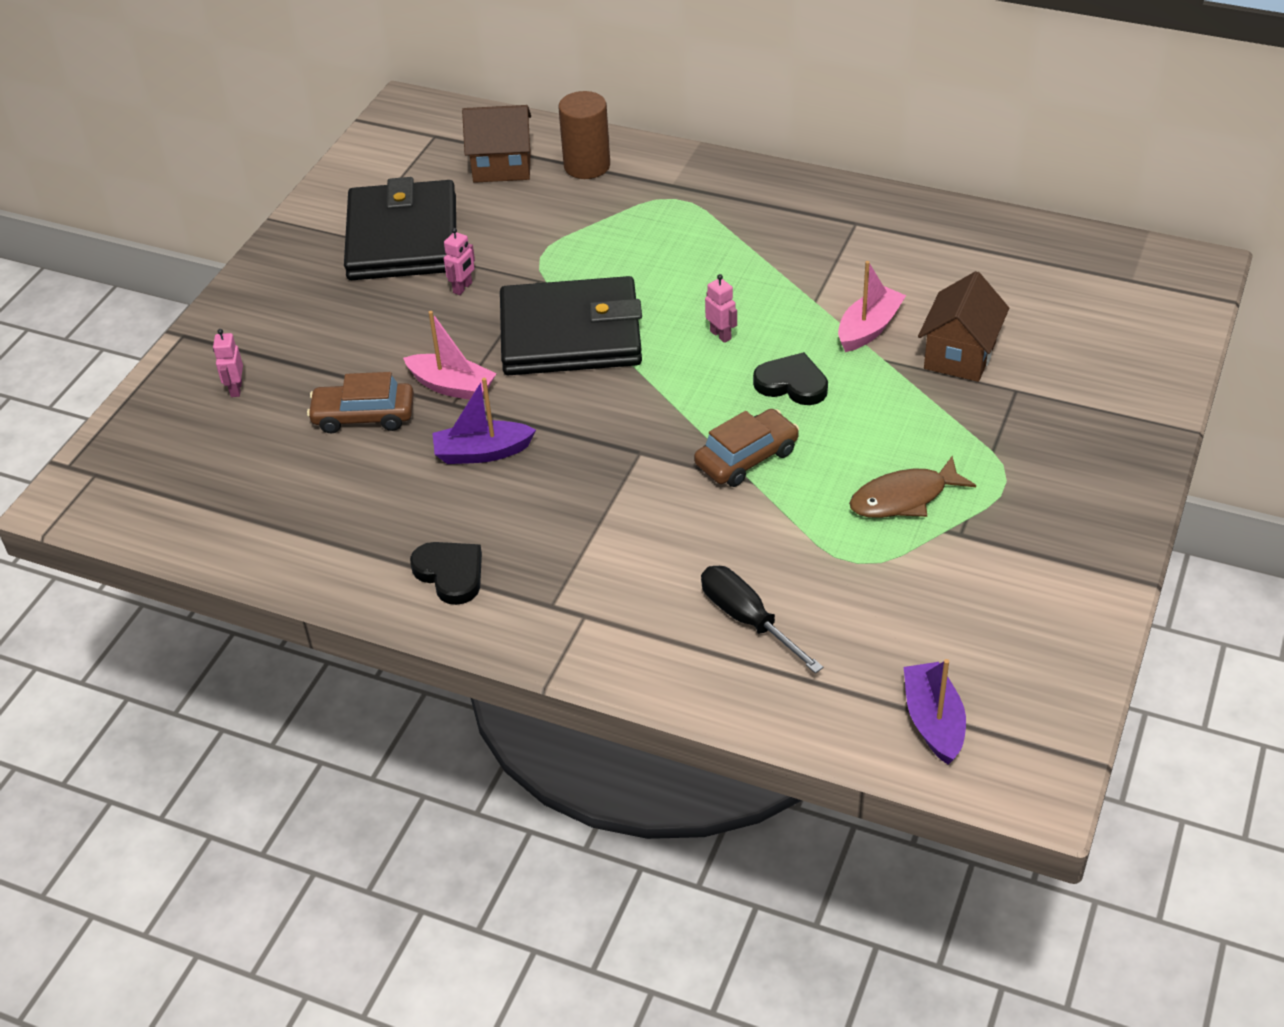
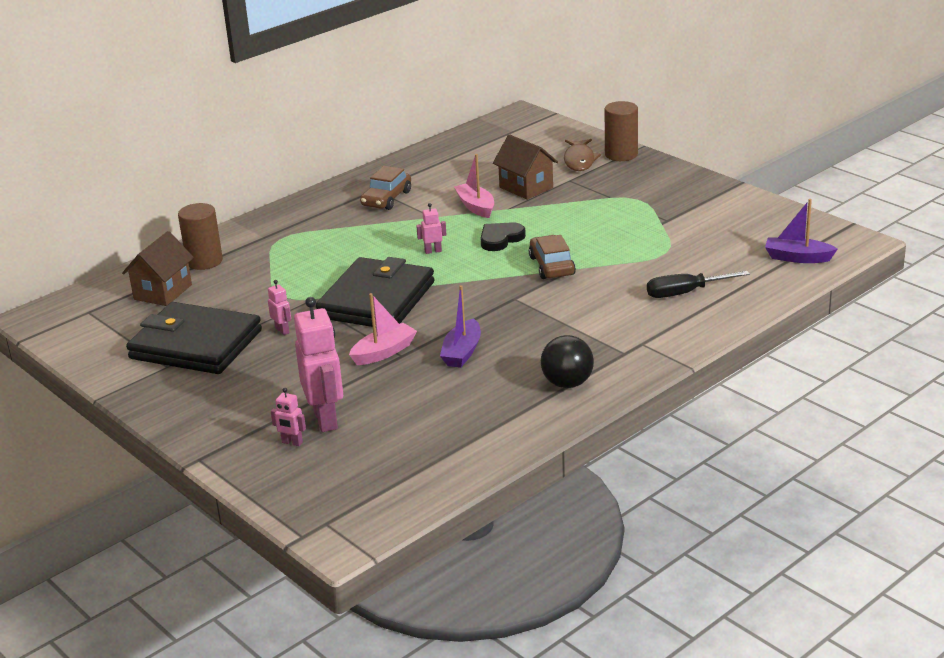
camera: 65 degrees left, 15 degrees down
brown car [307,372,414,434] -> brown car moved to [360,166,411,210]
black heart [410,542,482,605] -> black ball [541,335,594,388]
brown fish [849,456,976,518] -> brown fish moved to [564,139,601,171]
none -> pink robot [294,297,343,432]
none -> brown cylinder [605,101,638,161]

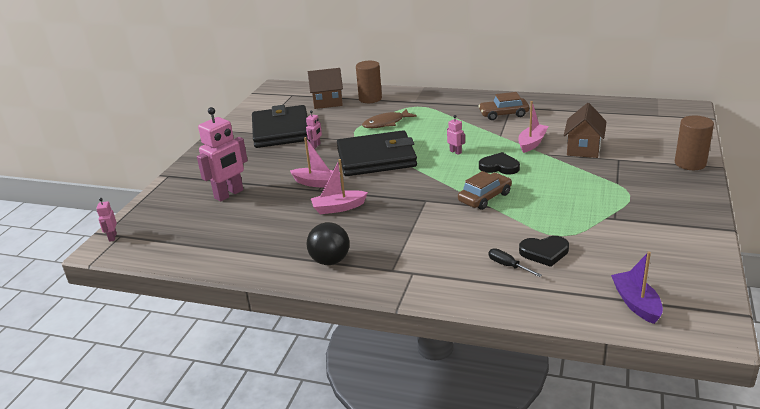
camera: 60 degrees right, 0 degrees up
pink robot [271,388,306,446] -> pink robot moved to [96,198,117,242]
purple boat [440,285,481,368] -> pink boat [311,159,368,214]
brown fish [564,139,601,171] -> brown fish moved to [362,109,417,128]
black screwdriver [647,271,750,298] -> black screwdriver [489,248,542,277], size x0.63
none -> black heart [519,236,569,267]

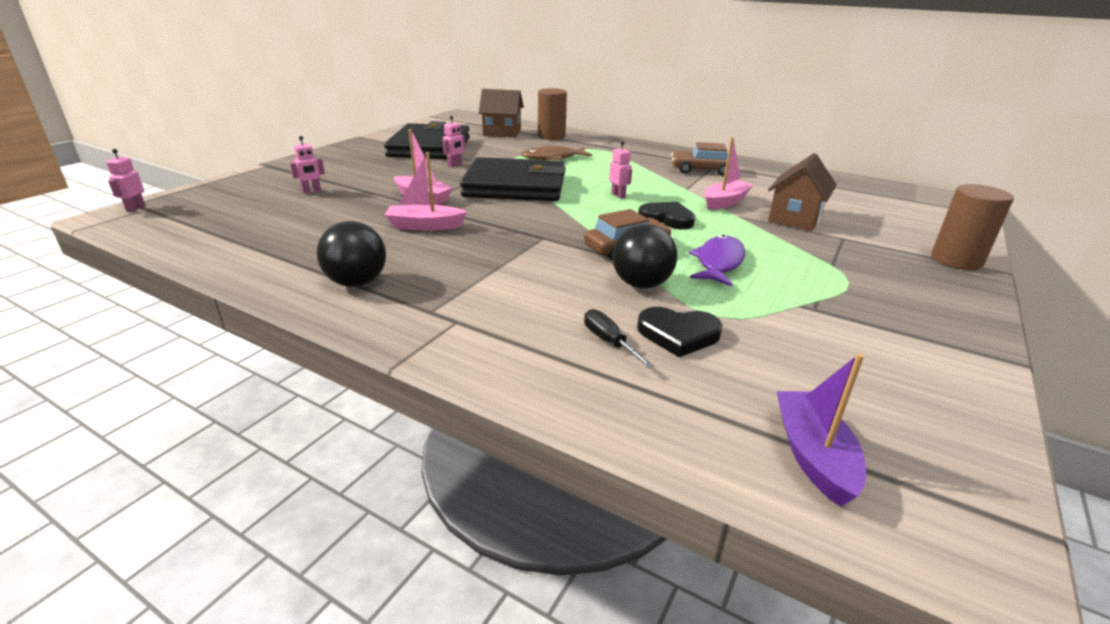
camera: 10 degrees right, 0 degrees up
pink robot [197,107,248,202] -> pink robot [290,136,325,194], size x0.45
none -> black ball [612,224,677,288]
none -> purple fish [689,235,745,287]

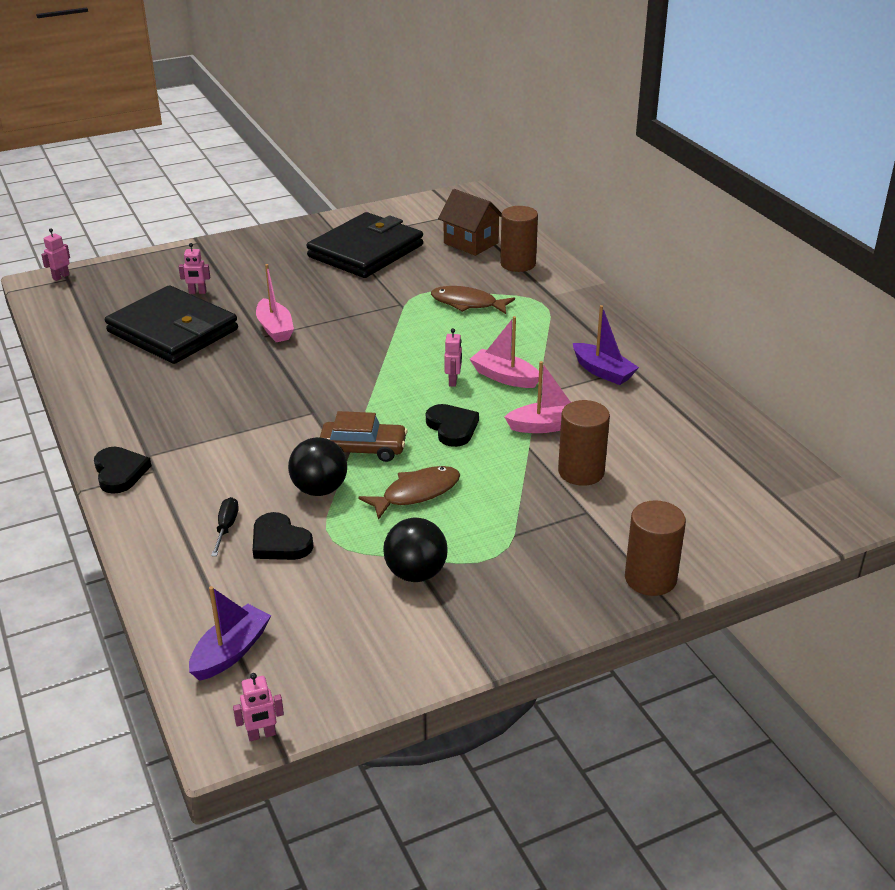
camera: 35 degrees right, 5 degrees up
black ball [317,221,386,287] -> black ball moved to [383,518,448,582]
pink boat [385,152,467,231] -> pink boat moved to [470,316,539,388]
pink robot [443,116,465,167] -> pink robot moved to [233,673,284,741]
black wallet [460,157,566,201] -> black wallet moved to [105,285,238,364]
brown car [671,142,728,176] -> purple boat [573,305,639,385]
purple fish [689,235,745,287] -> brown fish [358,466,460,520]
brown house [768,153,837,231] -> brown cylinder [558,400,610,486]
none -> black heart [94,447,151,494]

